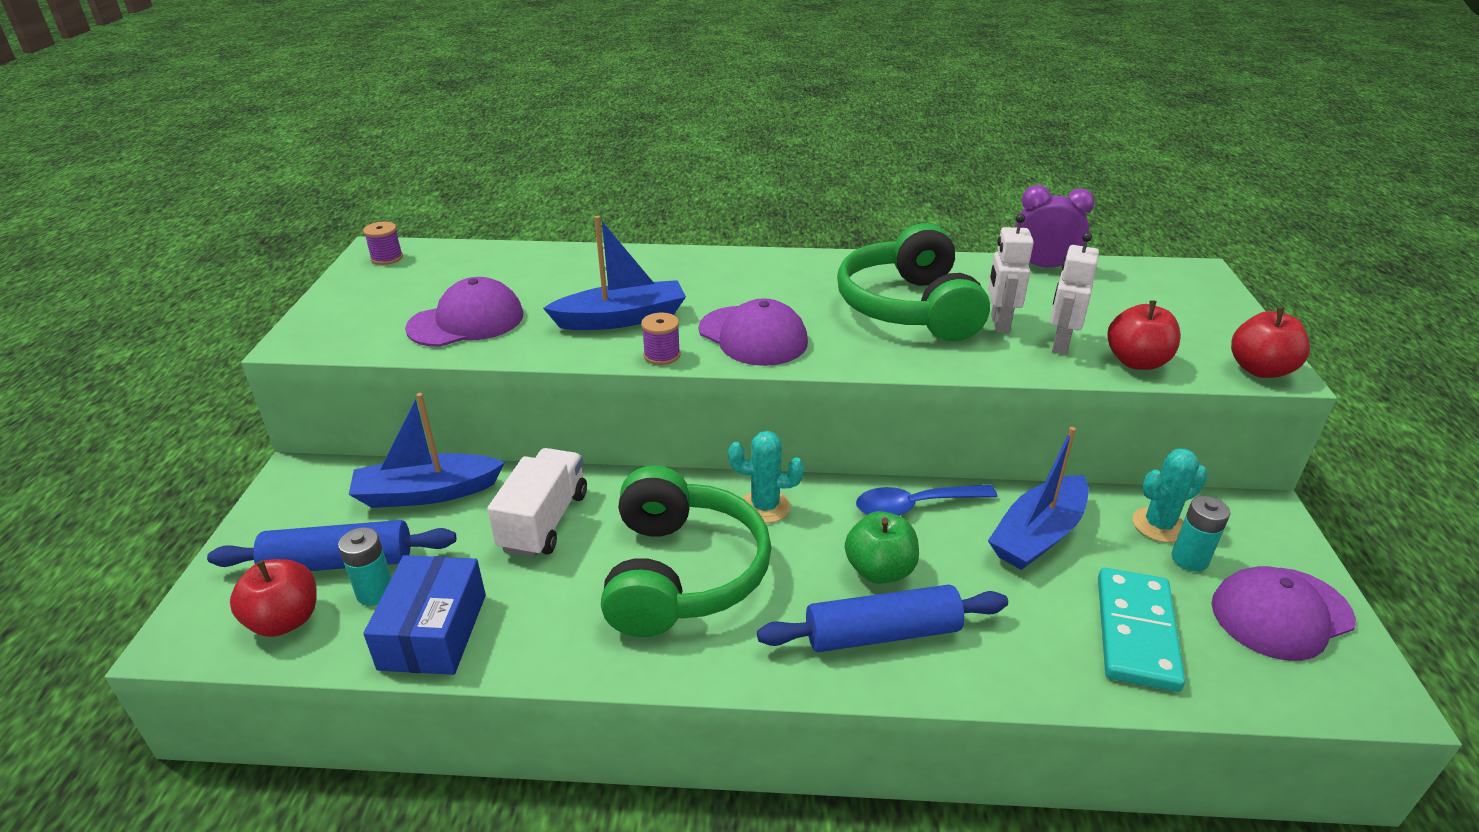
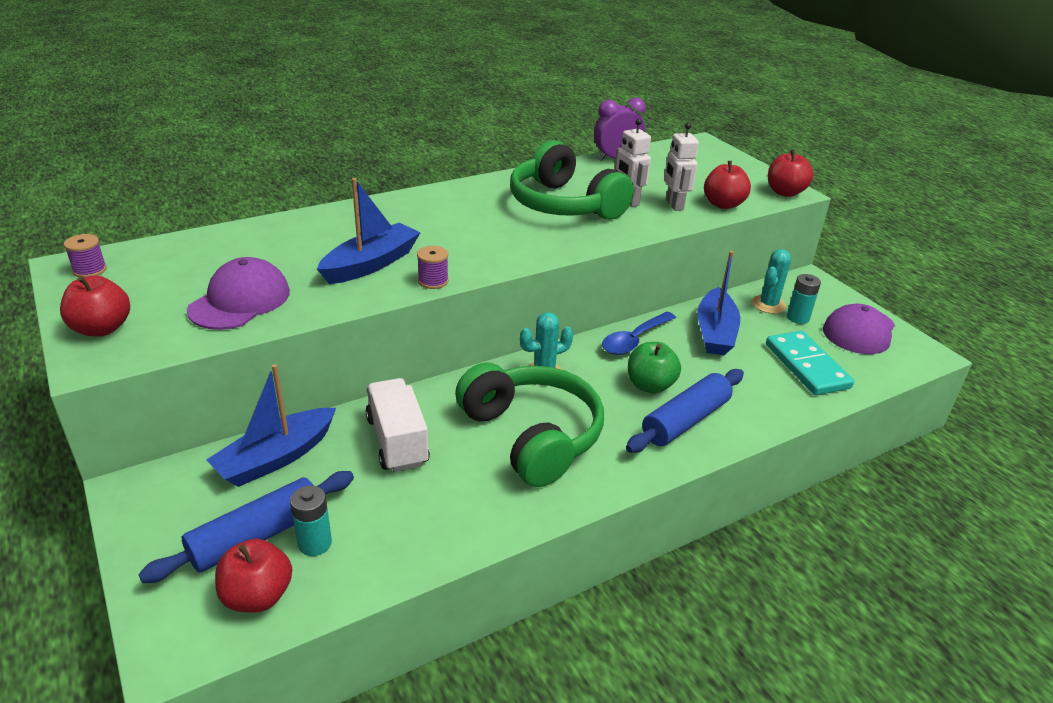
camera: 35 degrees left, 0 degrees up
blue box [363,555,486,675] -> none
purple cap [698,298,808,366] -> none
none -> red apple [60,276,130,337]

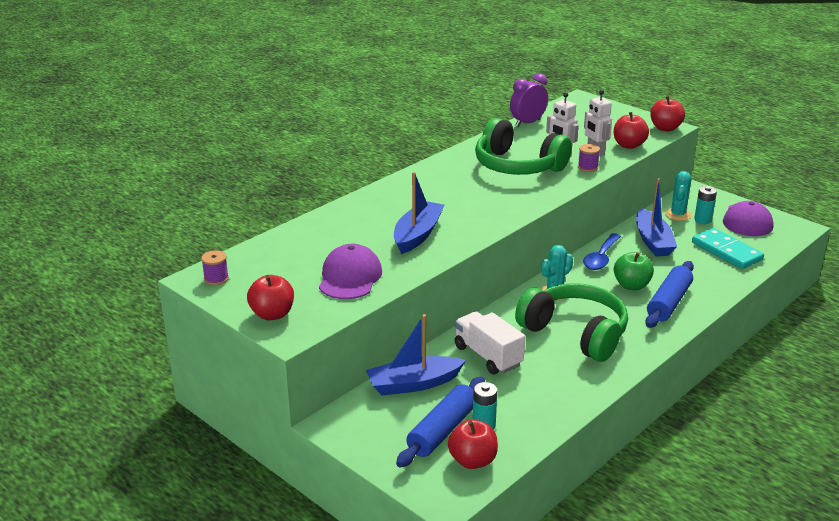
camera: 15 degrees left, 5 degrees down
blue boat [206,364,336,487] -> blue boat turned 45 degrees clockwise [366,314,466,395]
purple spool [417,246,449,289] -> purple spool moved to [578,144,600,172]

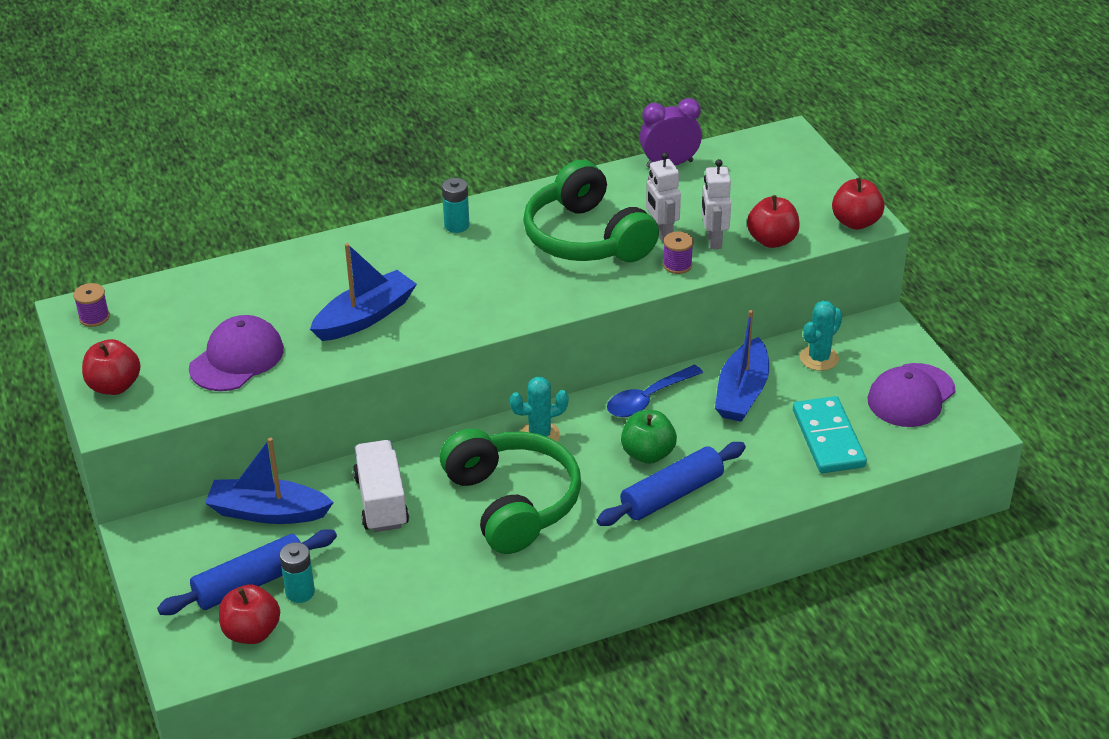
camera: 25 degrees right, 10 degrees up
turquoise battery [694,186,717,224] -> turquoise battery moved to [442,178,470,233]

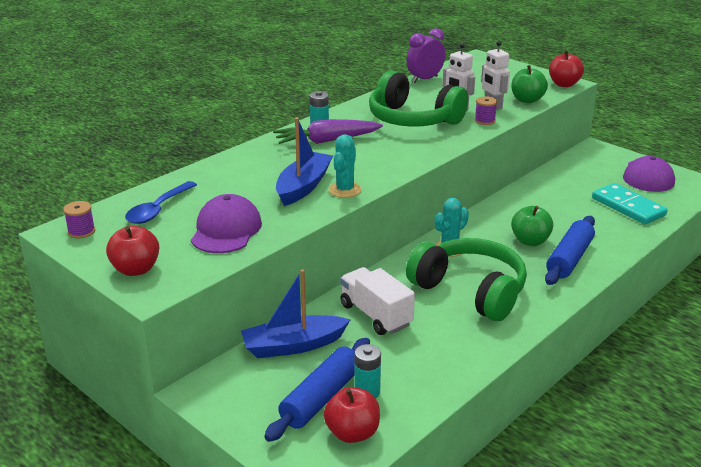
camera: 25 degrees left, 10 degrees down
blue spoon [607,365,703,417] -> blue spoon moved to [125,181,197,224]
blue boat [715,310,769,422] -> none
red apple [747,195,800,248] -> green apple [512,65,548,103]
turquoise cactus [800,300,843,371] -> turquoise cactus moved to [329,134,362,198]
none -> purple carrot [273,119,383,144]

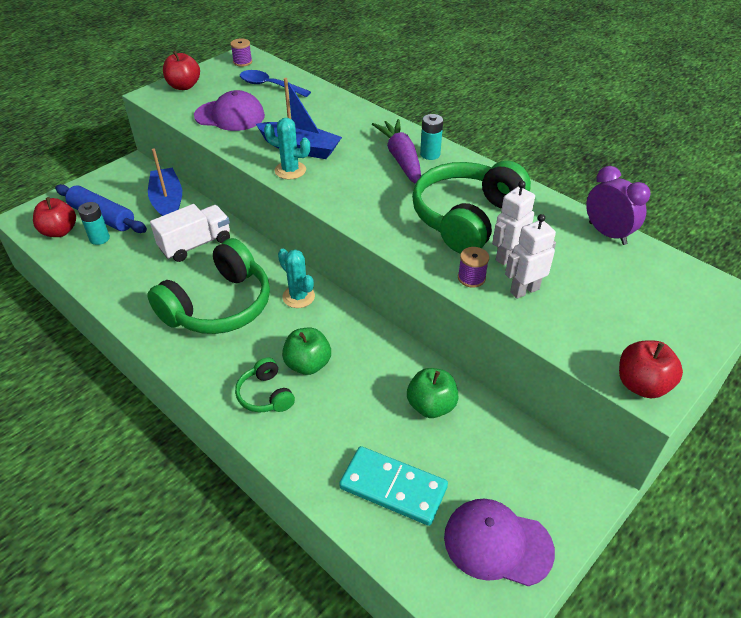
camera: 90 degrees right, 15 degrees up
green apple [512,65,548,103] -> green apple moved to [407,368,459,418]
blue rolling pin [545,216,595,285] -> green headphones [235,357,295,412]
turquoise domino [592,183,668,225] -> turquoise domino turned 60 degrees clockwise [339,446,448,526]

